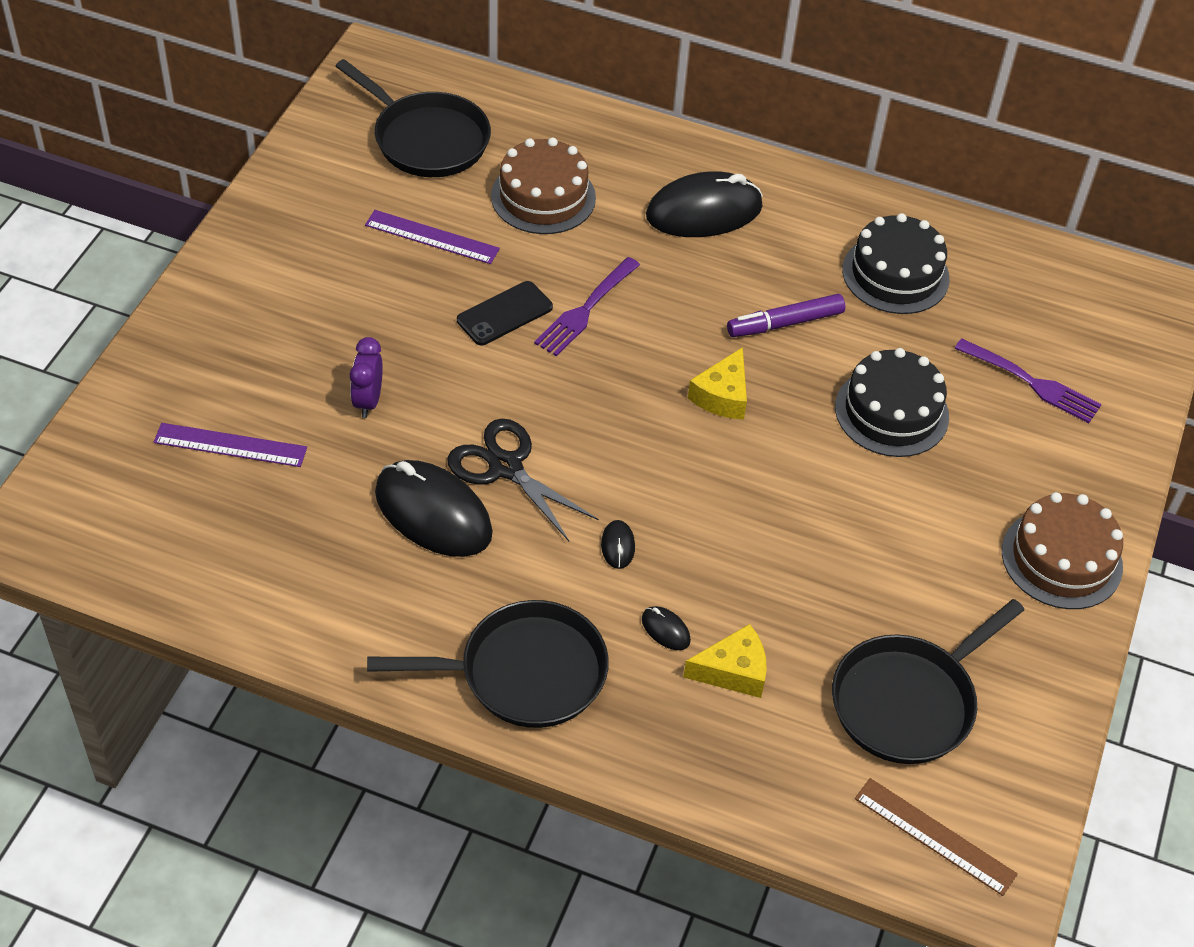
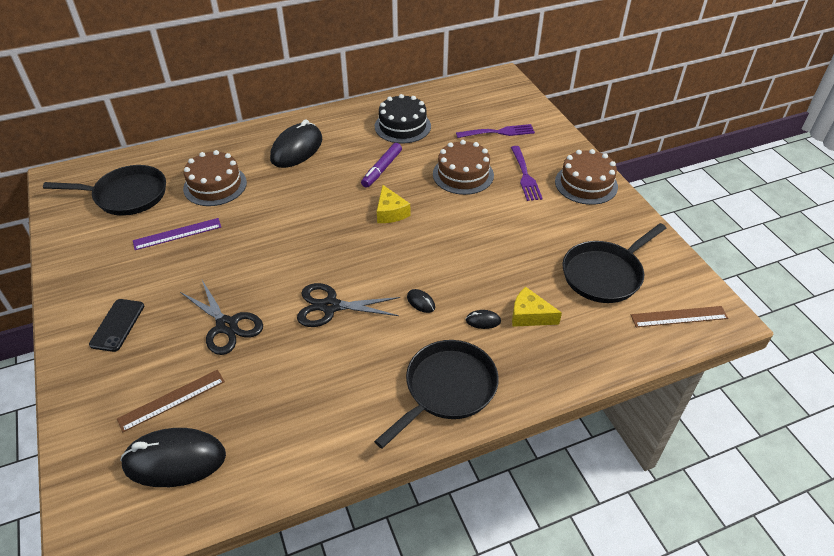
camera: 40 degrees left, 5 degrees down
purple ruler [154,423,307,467] -> brown ruler [117,370,225,432]
purple clock [350,337,383,418] -> black scissors [180,280,263,355]
black mouse [375,460,493,557] -> black mouse moved to [120,428,226,487]
black phone [457,281,553,345] -> black phone moved to [89,299,144,352]
purple fork [534,257,640,356] -> purple fork moved to [511,146,543,201]
yellow cheese [683,624,767,698] -> yellow cheese turned 105 degrees counterclockwise [512,287,562,327]
black pan [832,599,1024,764] -> black pan turned 45 degrees clockwise [563,223,666,303]
black cake [835,348,949,457] -> brown cake [433,140,494,195]

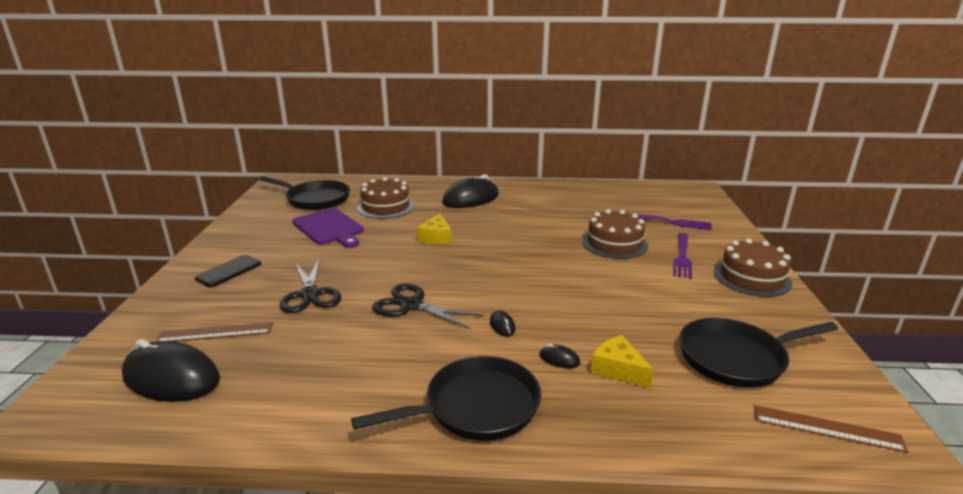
camera: 25 degrees right, 20 degrees down
purple ruler [133,218,221,250] -> purple cutting board [292,208,364,248]
purple marker [361,143,402,188] -> none
black cake [375,94,431,143] -> none
yellow cheese [377,185,410,223] -> yellow cheese moved to [417,214,452,244]

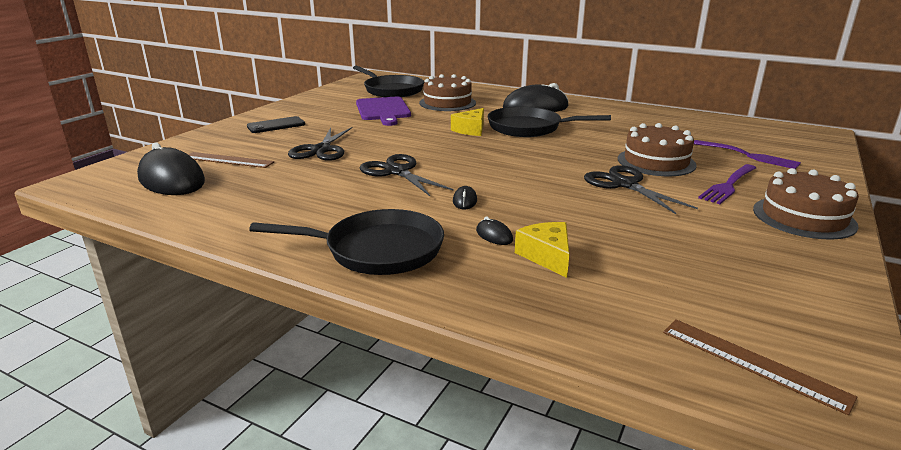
camera: 25 degrees right, 0 degrees up
black pan [679,318,838,388] -> black pan moved to [488,106,611,137]
none -> black scissors [584,165,698,214]

